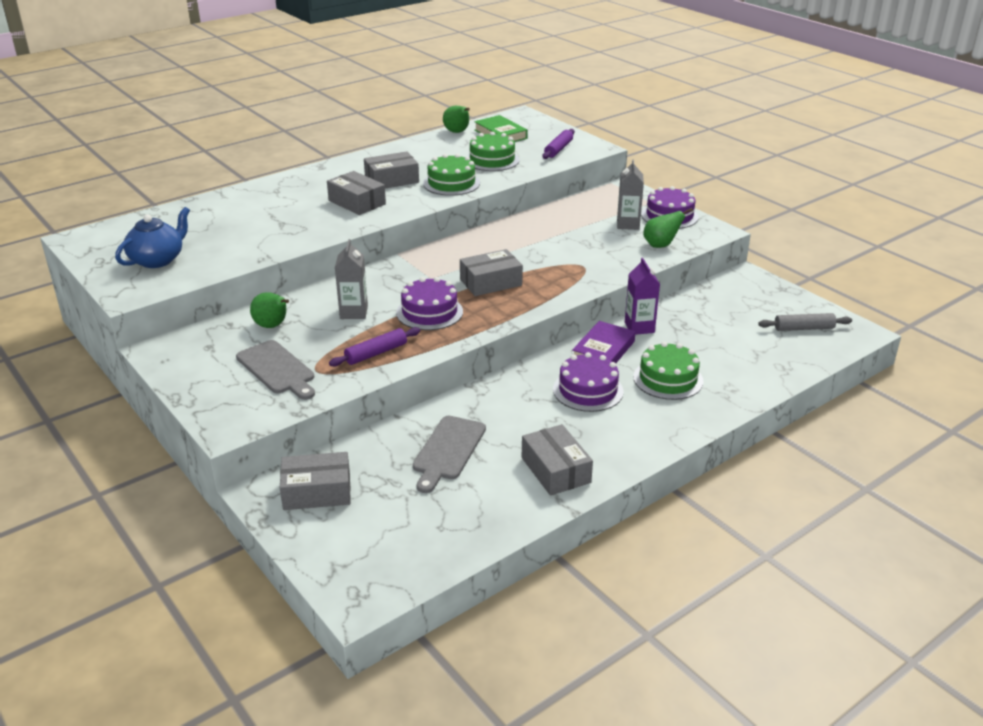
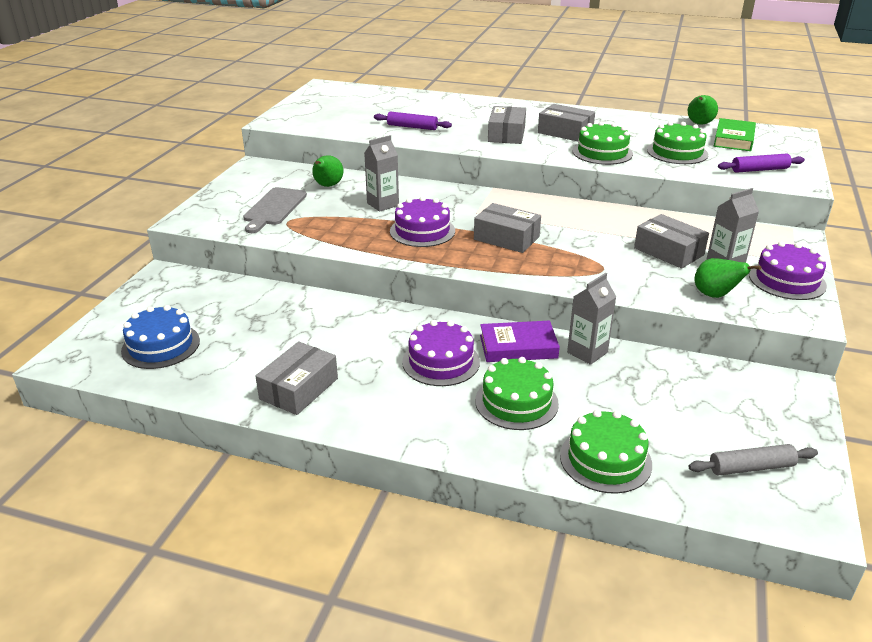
camera: 55 degrees right, 0 degrees up
blue teapot [115,207,190,268] -> none
grey box [280,452,351,510] -> grey box moved to [634,214,709,269]
purple rolling pin [329,327,420,367] -> purple rolling pin moved to [374,111,452,130]
grey cutting board [413,416,486,493] -> none
purple carton [625,258,660,335] -> grey carton [567,273,616,365]
grey rolling pin [758,313,852,331] -> grey rolling pin turned 60 degrees counterclockwise [688,444,818,476]
none -> blue cake [121,305,200,369]
none -> green cake [560,410,652,493]

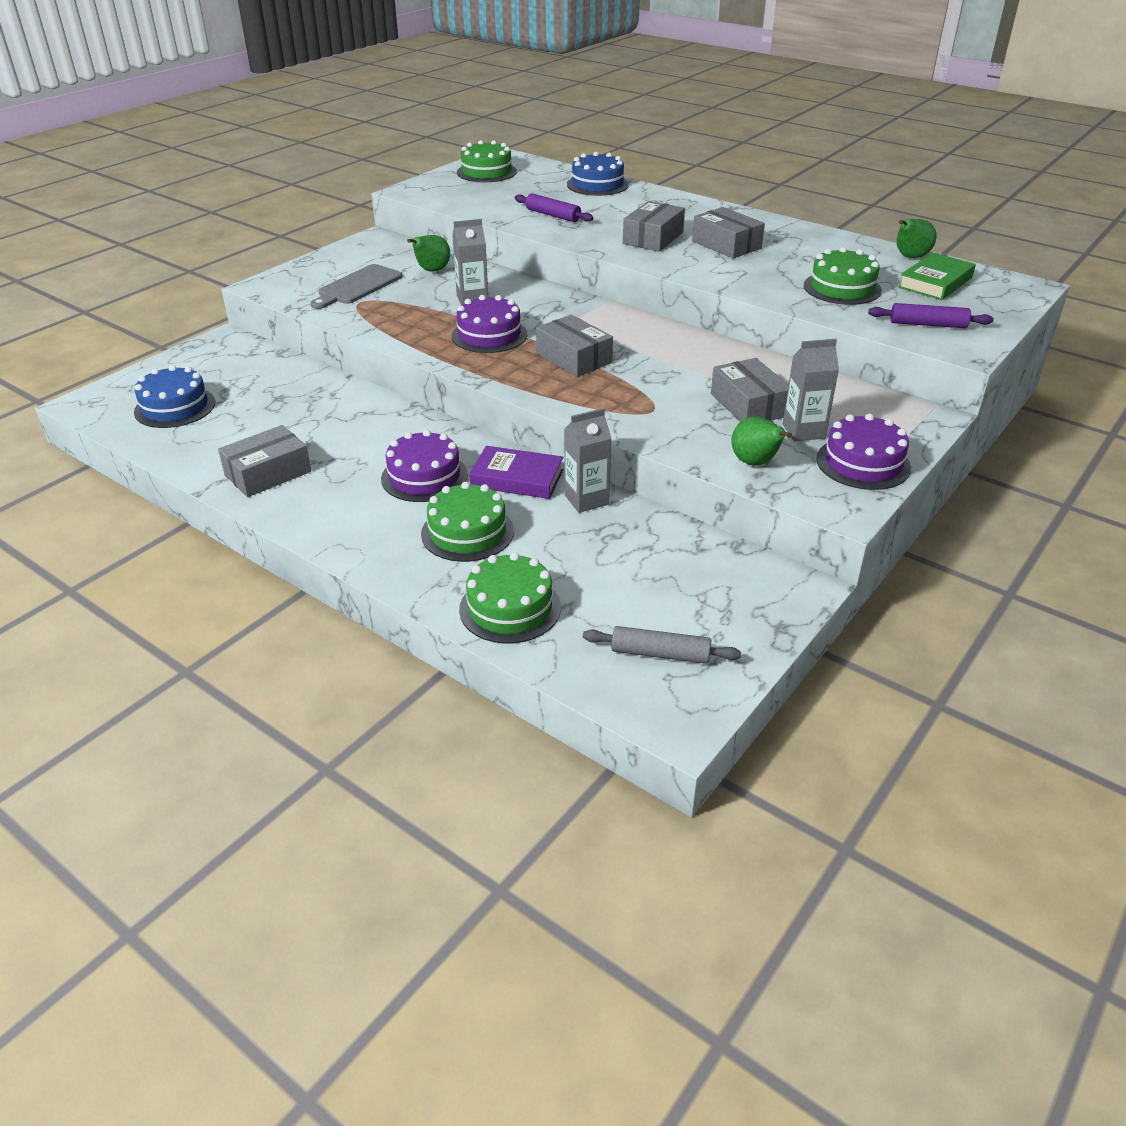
camera: 20 degrees right, 5 degrees up
green cake [572,122,633,165] -> green cake moved to [457,140,517,182]
none -> blue cake [567,152,629,196]

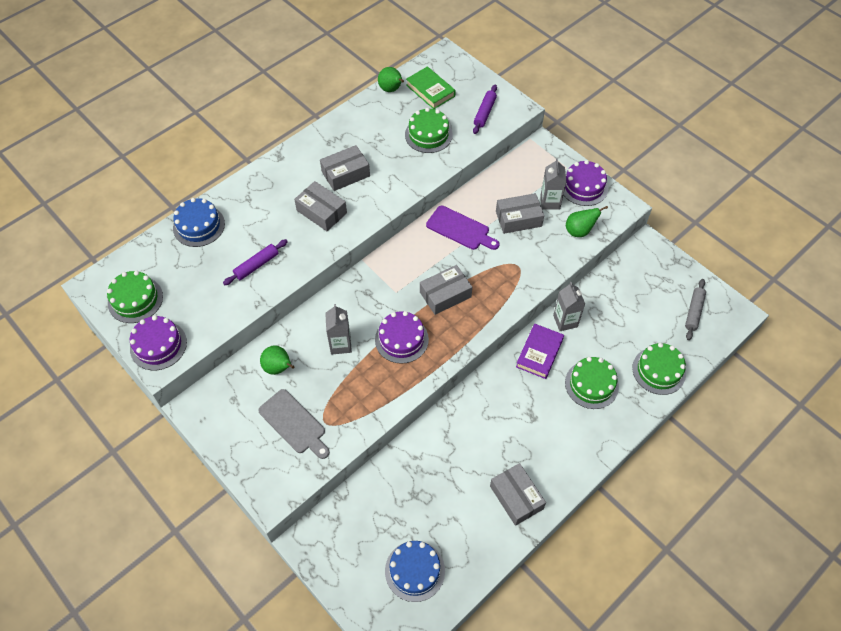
camera: 80 degrees left, 20 degrees up
purple cake [381,430,468,502] -> purple cake moved to [130,315,187,370]
none -> purple cutting board [426,206,500,250]

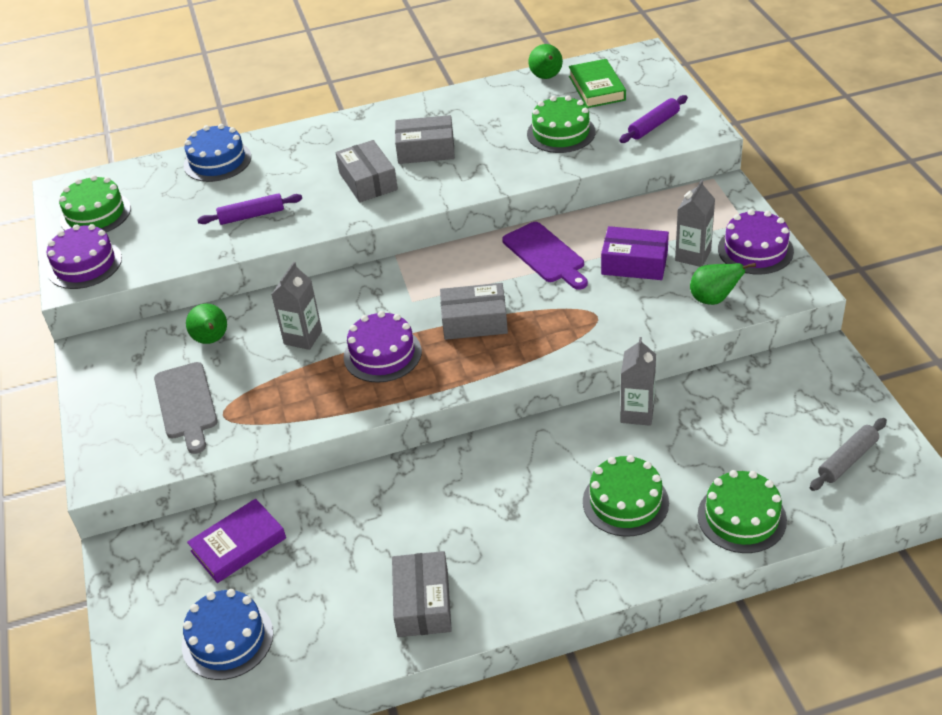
camera: 30 degrees right, 15 degrees down
grey box [496,193,544,234] -> purple box [601,226,669,280]
purple book [516,323,564,379] -> purple book moved to [187,499,286,583]

